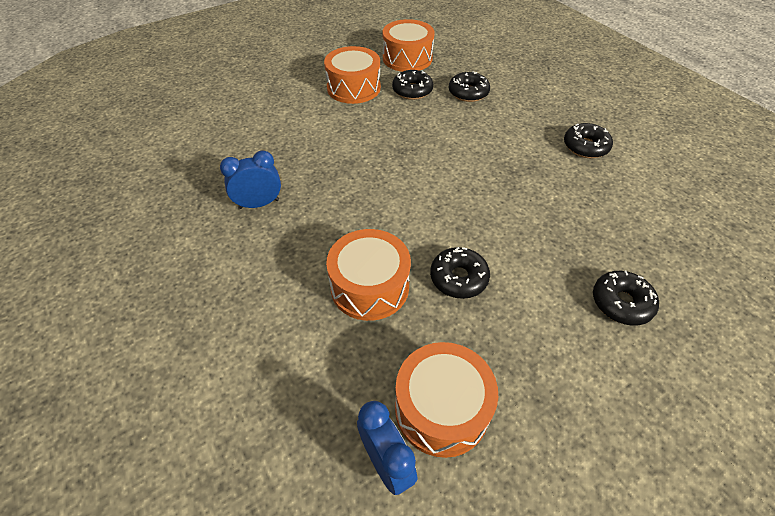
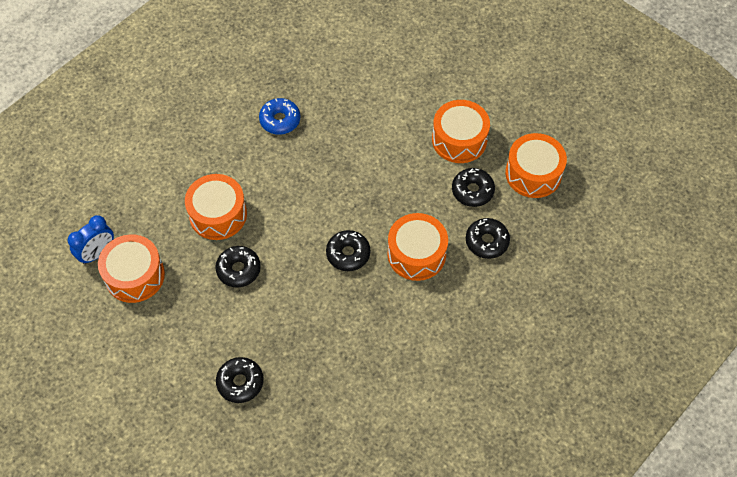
camera: 75 degrees right, 10 degrees up
blue clock [220,150,281,209] -> blue donut [259,98,300,135]
black donut [564,123,613,158] -> black donut moved to [326,230,370,271]
none -> orange drum [388,213,448,281]

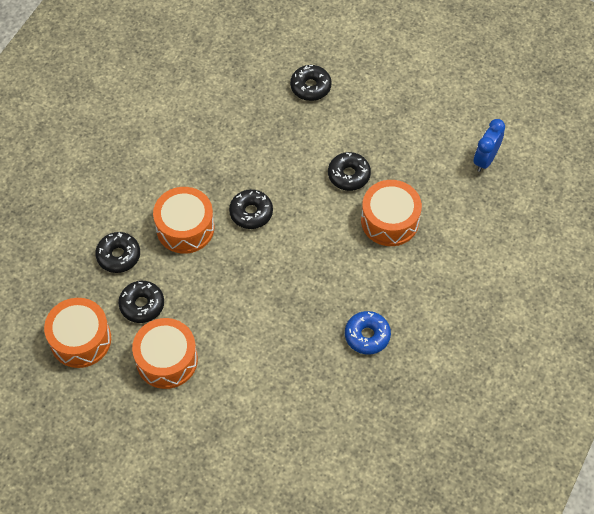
camera: 165 degrees right, 0 degrees up
orange drum [98,234,165,303] -> none

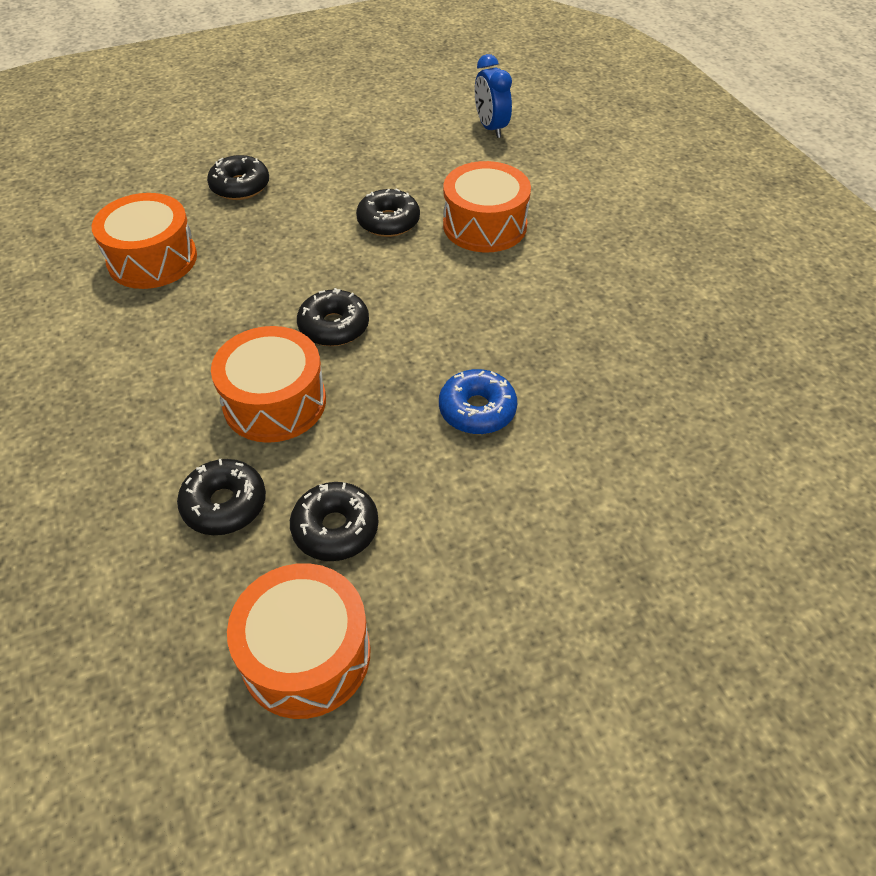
camera: 50 degrees left, 10 degrees down
orange drum [132,318,198,389] -> orange drum moved to [92,193,197,289]
blue donut [345,311,391,355] -> blue donut moved to [439,369,517,434]

